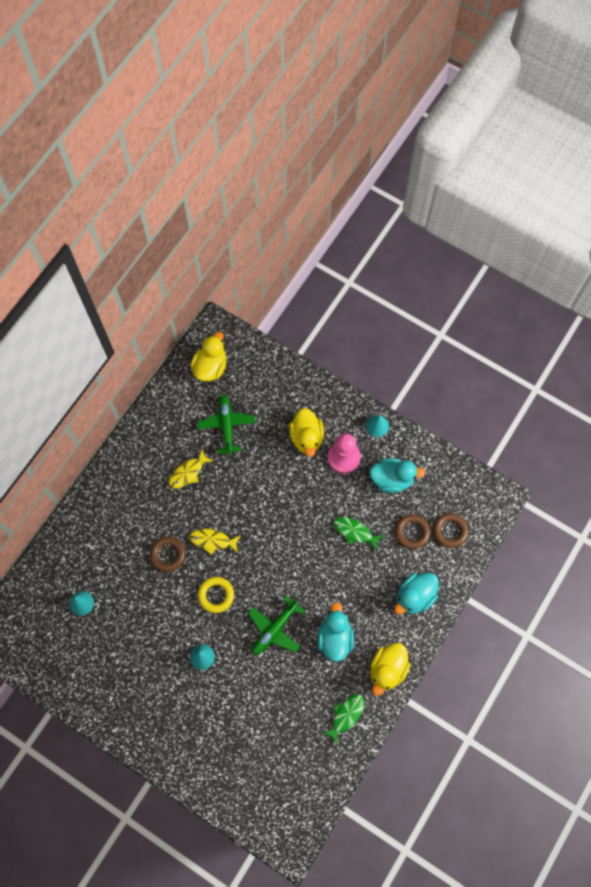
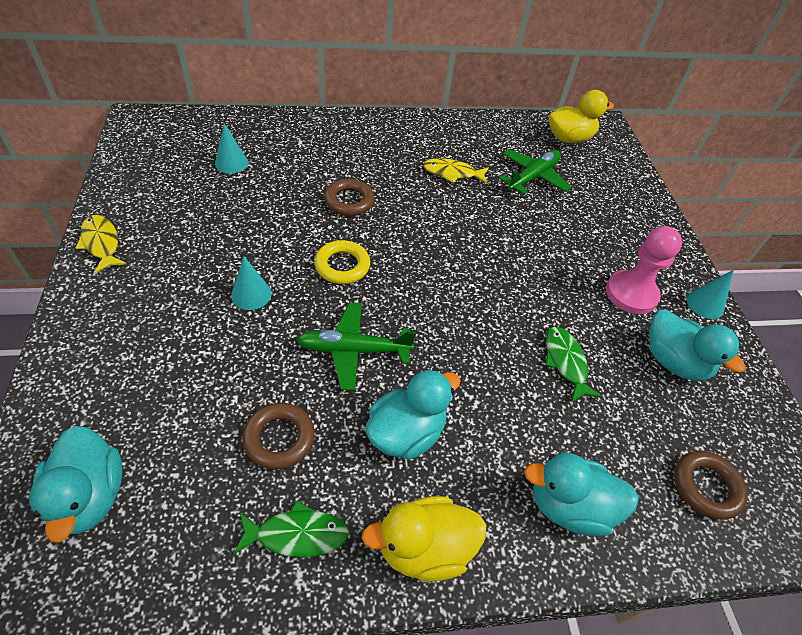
camera: 45 degrees right, 20 degrees down
yellow fish [189,529,241,555] -> yellow fish moved to [75,215,126,273]
yellow duck [289,408,324,457] -> none
brown ring [395,514,431,549] -> brown ring moved to [242,403,315,469]
none -> turquoise duck [29,426,122,543]

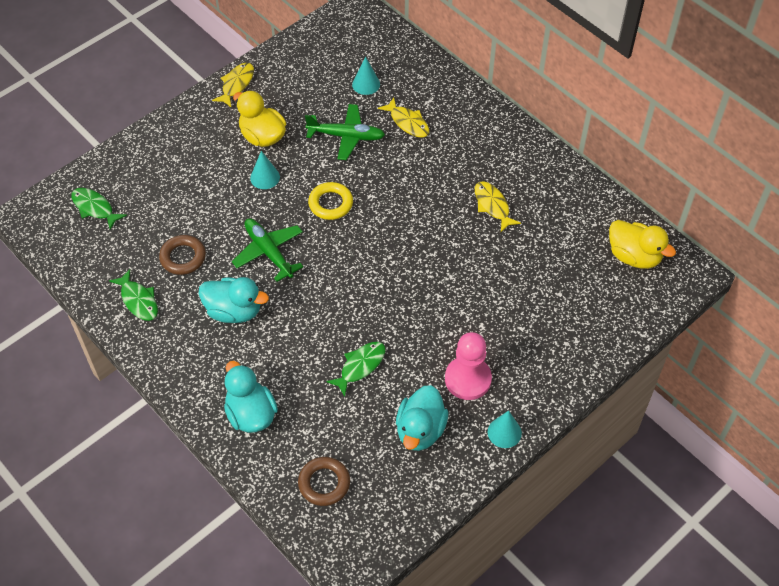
camera: 60 degrees right, 5 degrees up
turquoise duck [29,426,122,543] -> green fish [71,188,127,230]
brown ring [324,179,374,216] -> none
yellow duck [362,496,486,582] -> yellow duck moved to [233,90,286,147]
green plane [499,149,571,195] -> green plane moved to [305,104,385,160]
none -> yellow fish [378,97,429,137]

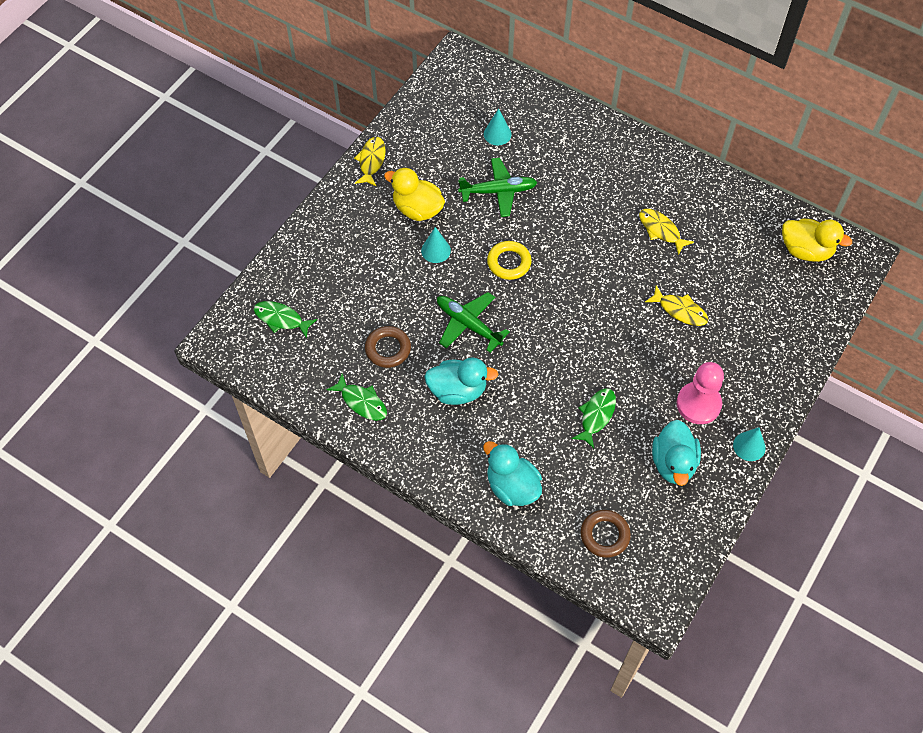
camera: 15 degrees left, 5 degrees up
yellow fish [378,97,429,137] -> yellow fish moved to [645,285,708,326]

